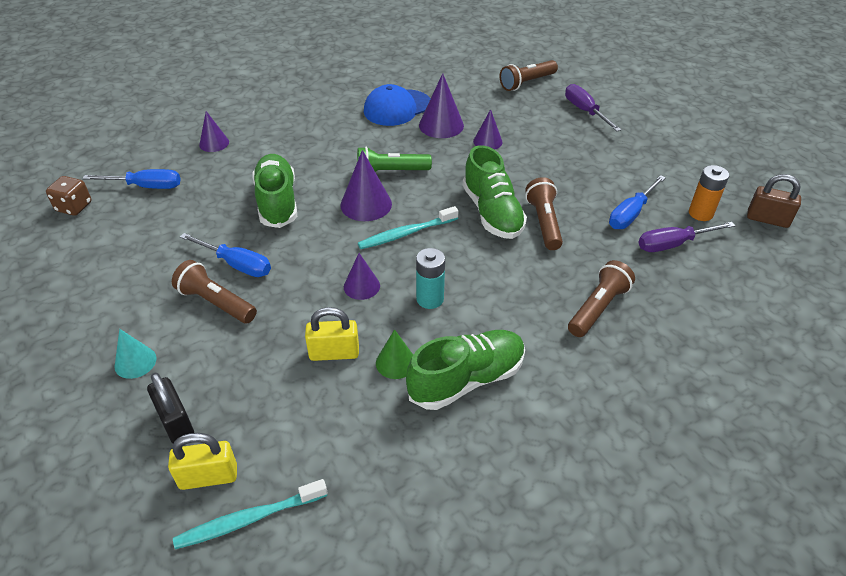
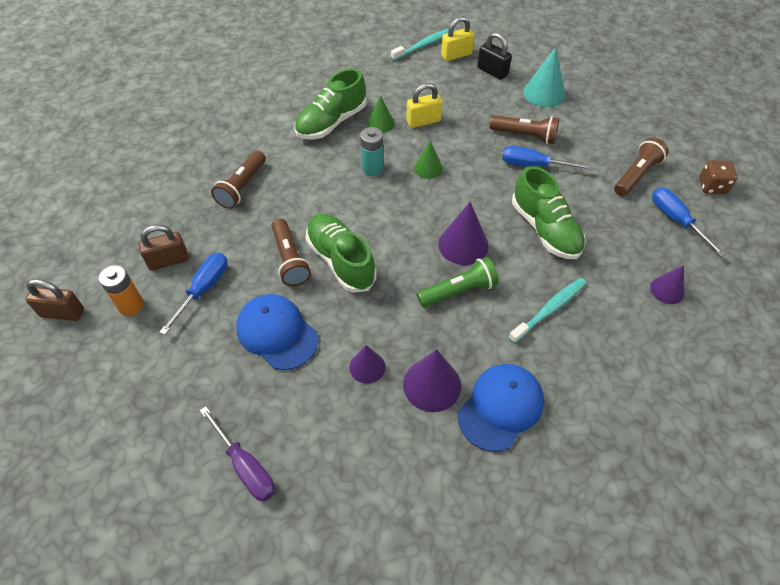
camera: 165 degrees right, 10 degrees up
blue screwdriver [82,169,180,189] -> blue screwdriver turned 75 degrees clockwise [652,187,726,257]
turquoise cone [114,329,157,379] -> turquoise cone [523,47,565,107], size x1.59
purple cone [344,253,380,300] -> green cone [414,141,443,179]
turquoise toothbrush [358,206,458,249] -> turquoise toothbrush moved to [508,278,587,344]
brown flashlight [499,60,558,91] -> brown flashlight moved to [614,138,668,196]
purple screwdriver [638,222,736,252] -> brown padlock [139,224,189,271]
none -> blue cap [236,294,319,370]

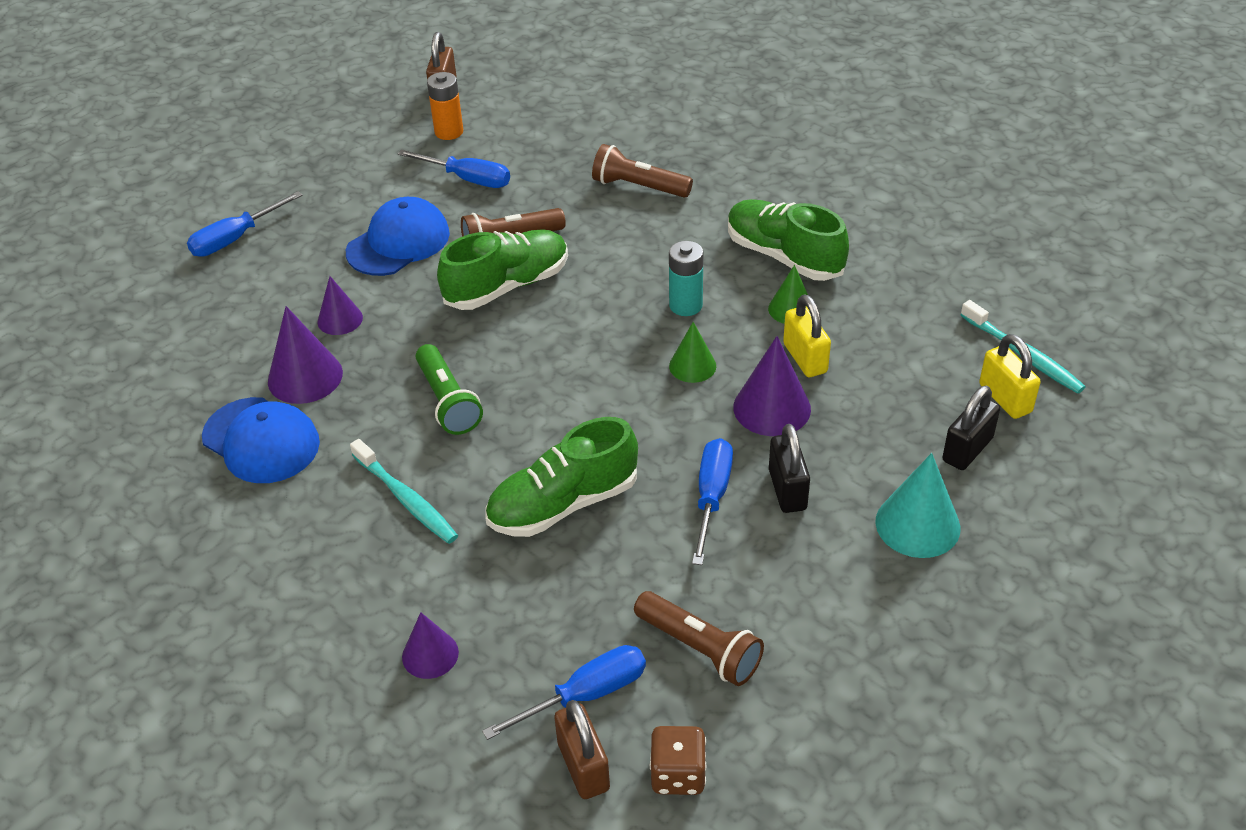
camera: 90 degrees right, 10 degrees down
brown padlock [139,224,189,271] -> brown padlock moved to [554,700,610,799]
purple screwdriver [200,406,275,502] -> blue screwdriver [187,191,303,257]
purple cone [438,202,488,265] -> purple cone moved to [733,336,811,436]
brown flashlight [490,115,559,144] -> black padlock [769,424,810,513]

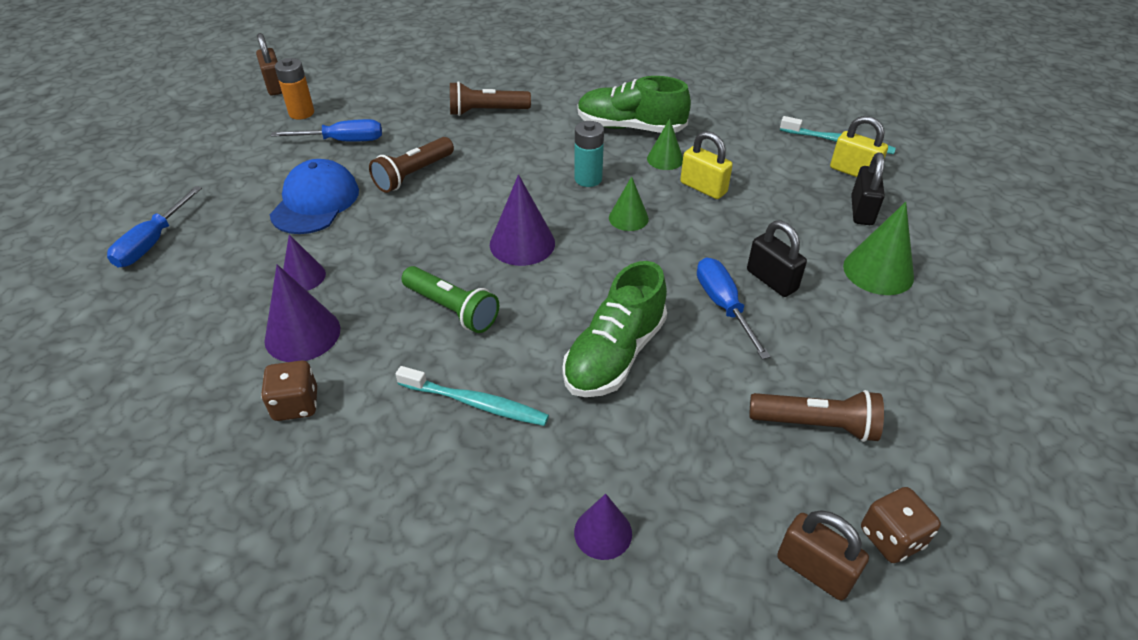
camera: 30 degrees left, 0 degrees up
blue cap [202,397,320,483] -> brown dice [261,360,317,421]
green shoe [437,229,568,310] -> none
blue screwdriver [482,645,646,740] -> none
purple cone [733,336,811,436] -> purple cone moved to [490,174,555,266]
turquoise cone [875,453,960,558] -> green cone [843,202,914,295]

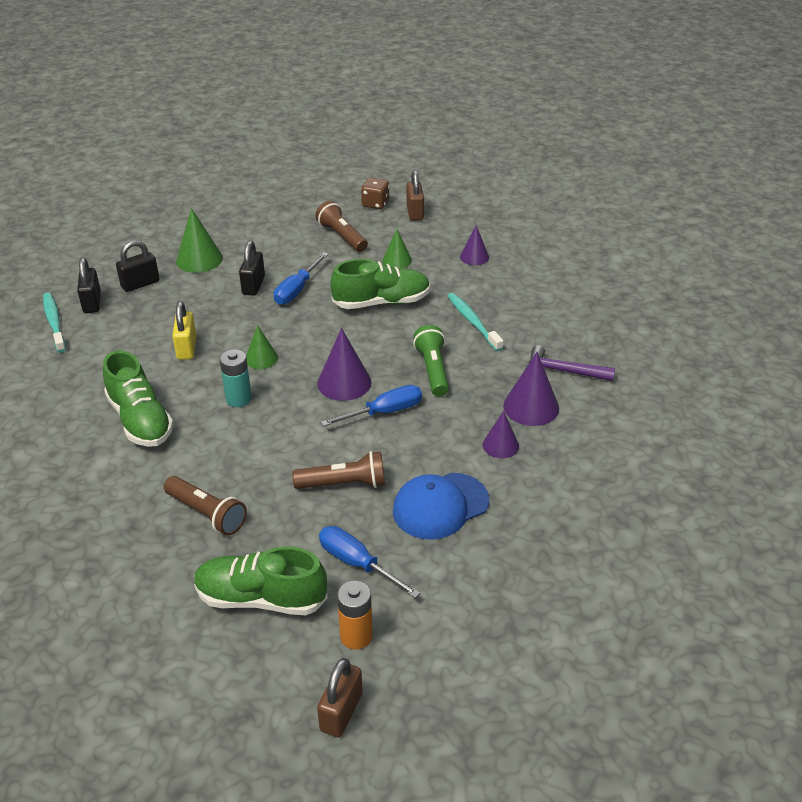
camera: 135 degrees left, 5 degrees down
blue screwdriver [107,186,202,267] -> blue screwdriver moved to [321,385,422,426]
brown dice [261,360,317,421] -> purple hammer [529,345,615,381]
green cone [647,119,683,170] -> green cone moved to [383,229,412,269]
yellow padlock [830,116,888,177] -> black padlock [77,257,101,313]
none -> green shoe [194,546,328,615]

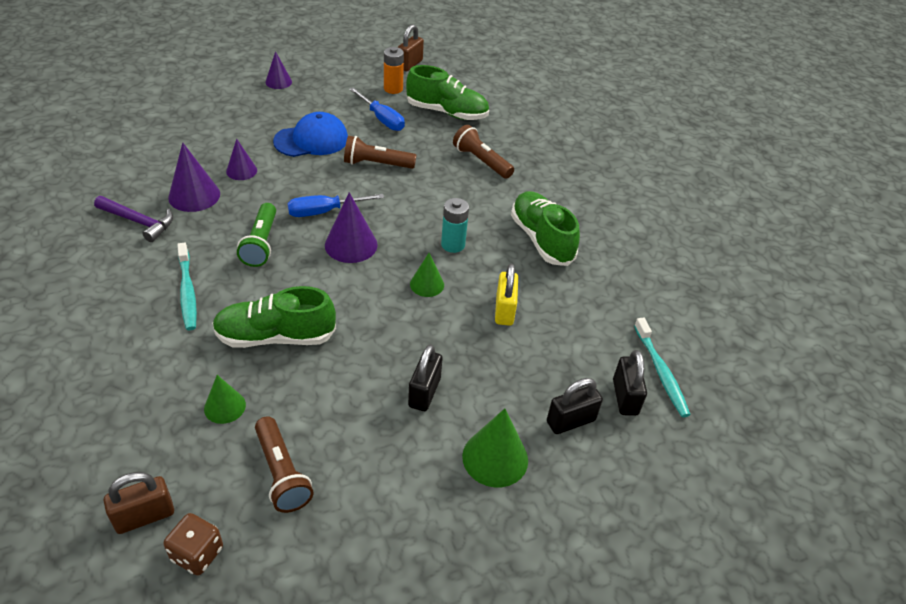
camera: 175 degrees left, 5 degrees up
blue screwdriver [274,253,329,305] -> none
brown padlock [406,170,424,221] -> brown padlock turned 60 degrees clockwise [104,472,174,534]
purple cone [460,225,489,265] -> purple cone moved to [265,51,292,89]

